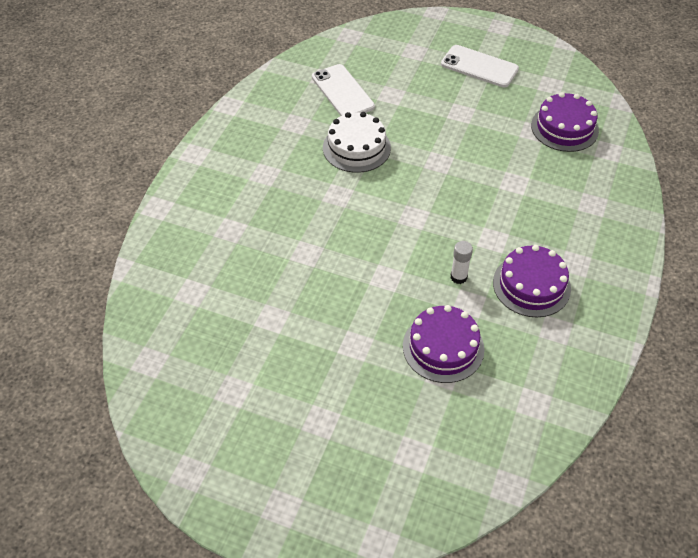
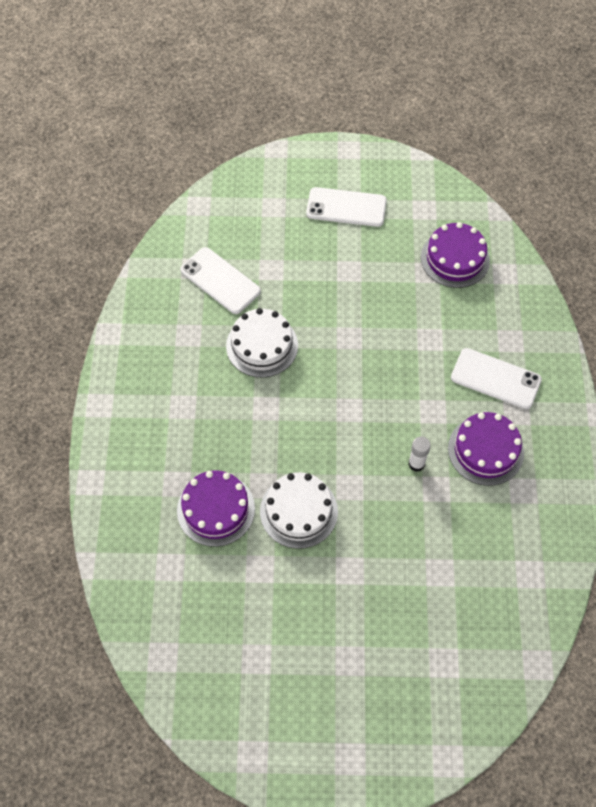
camera: 20 degrees left, 10 degrees up
purple cake [403,305,485,383] -> purple cake moved to [177,470,255,547]
none -> white cake [260,472,338,549]
none -> white phone [451,348,542,409]

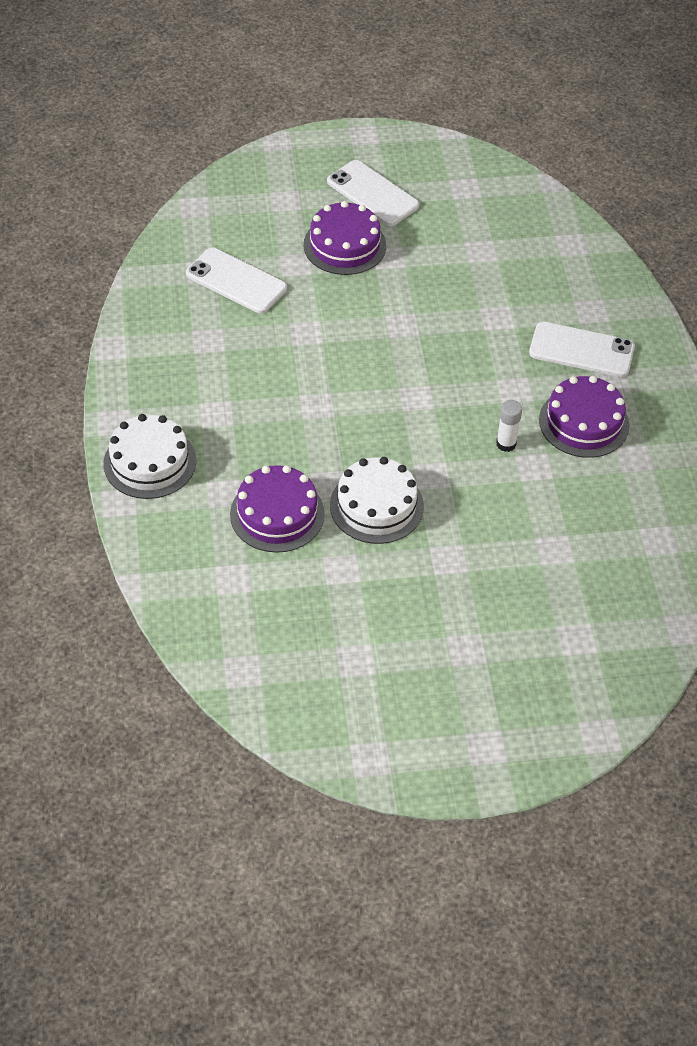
camera: 10 degrees left, 10 degrees down
white cake [226,308,298,378] -> white cake moved to [103,414,196,499]
white phone [306,187,387,227] -> white phone turned 45 degrees clockwise [327,160,420,226]
purple cake [421,222,490,288] -> purple cake moved to [304,201,386,275]

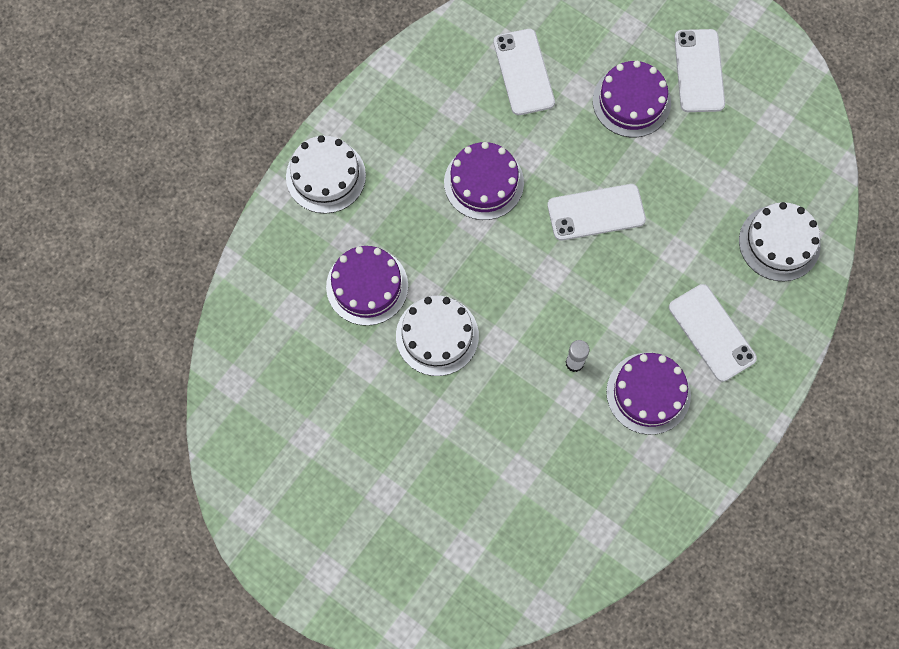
camera: 45 degrees right, 20 degrees up
none -> purple cake [444,142,524,220]
none -> white phone [547,184,646,241]
none -> white cake [739,202,821,281]

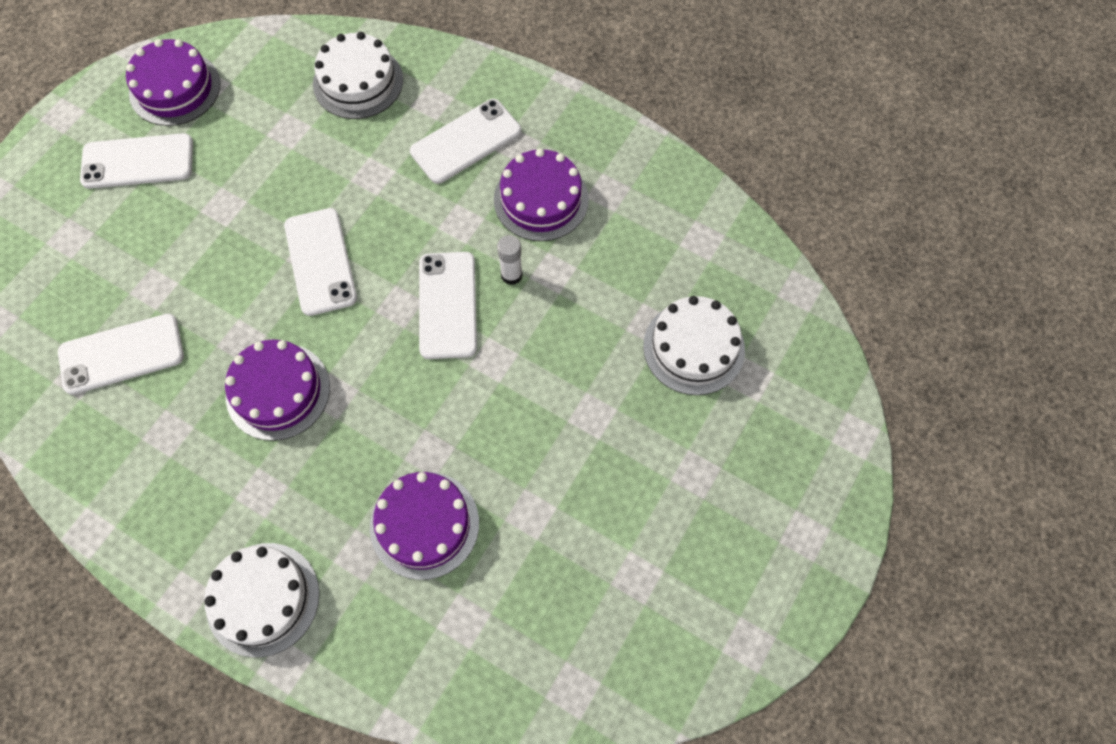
camera: 95 degrees left, 5 degrees down
white cake [396,295,479,376] -> white cake moved to [643,296,745,395]
purple cake [593,61,671,137] -> purple cake moved to [126,39,221,126]
none -> white phone [419,252,477,359]

